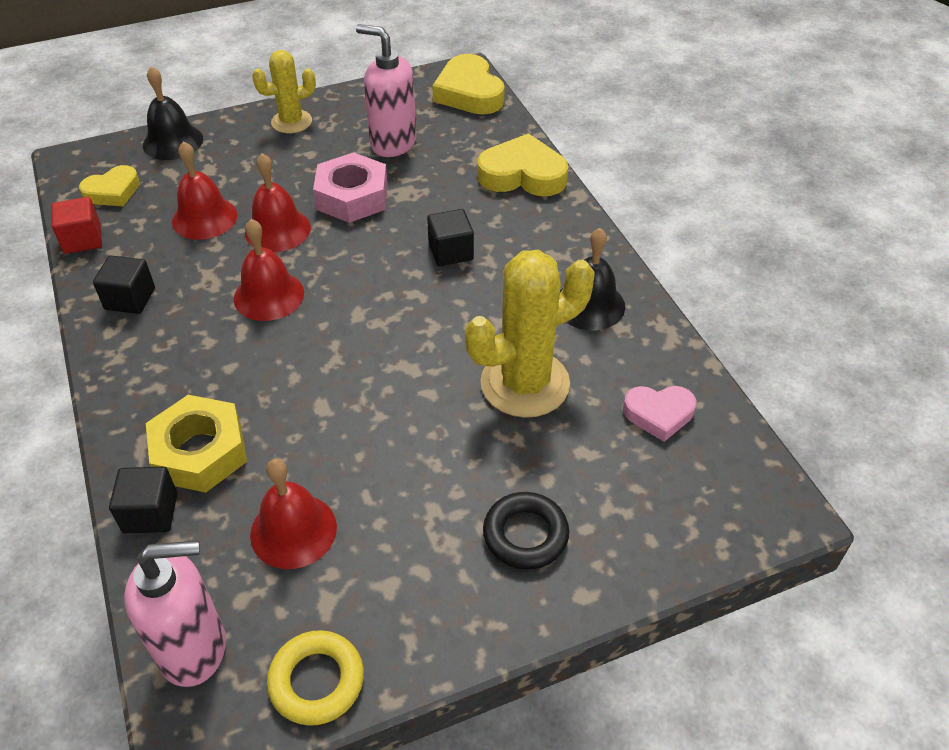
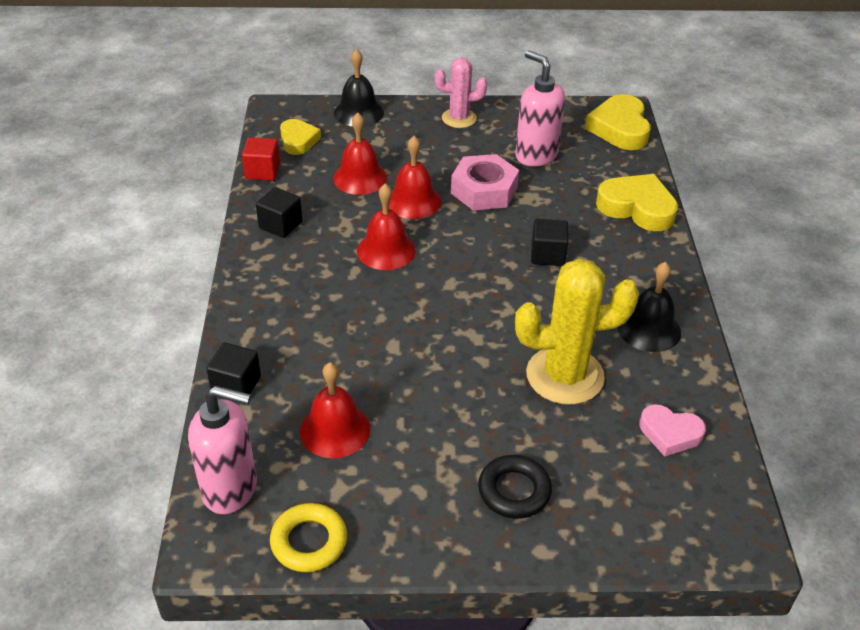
camera: 20 degrees right, 5 degrees down
yellow heart [79,165,140,206] -> yellow heart turned 90 degrees counterclockwise [280,119,321,155]
yellow nut [146,395,247,493] -> none
yellow cactus [252,50,316,133] -> pink cactus [435,58,487,128]

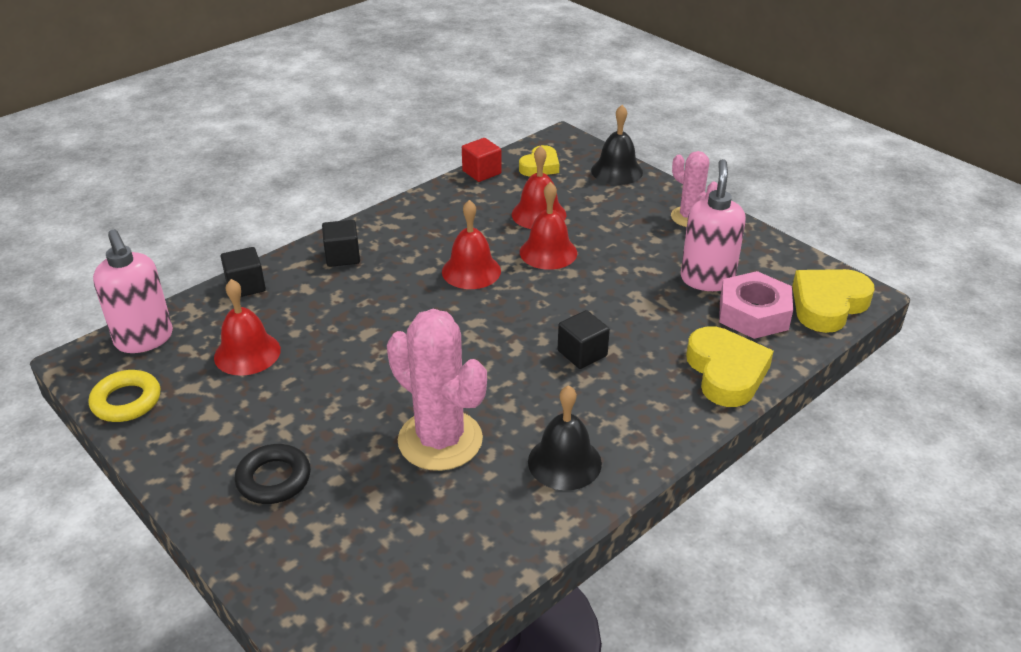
camera: 50 degrees right, 5 degrees down
black cube [256,187,302,238] -> black cube moved to [322,220,360,267]
pink nut [451,154,519,210] -> pink nut moved to [719,271,793,339]
yellow cactus [515,258,639,405] -> pink cactus [387,309,487,471]
pink heart [640,404,706,457] -> none

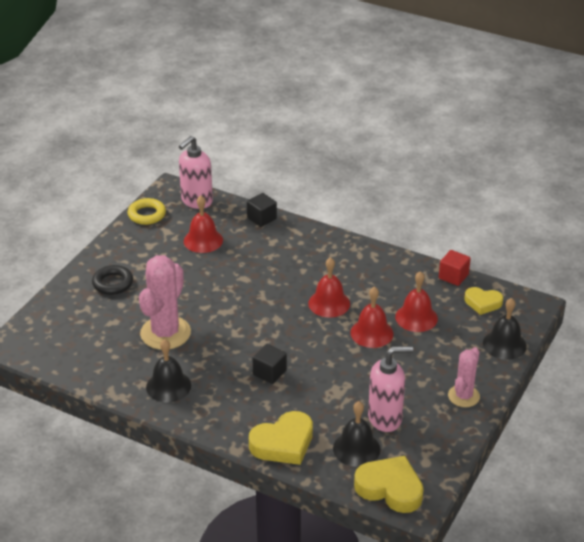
camera: 70 degrees right, 0 degrees up
black cube [322,220,360,267] -> none
pink nut [719,271,793,339] -> black bell [333,401,380,467]

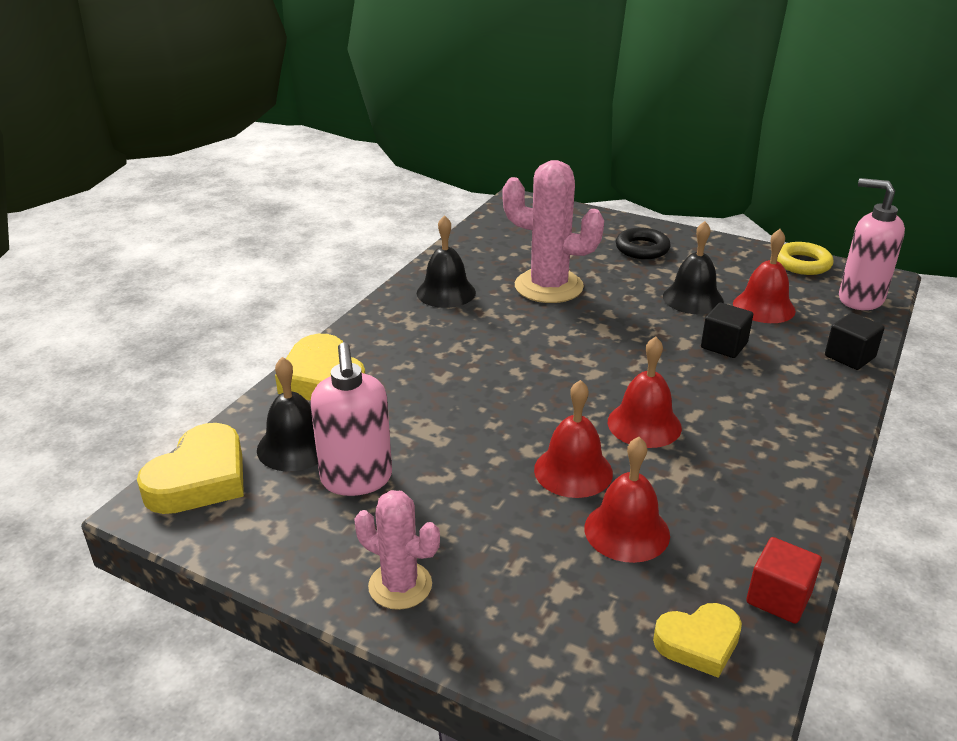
camera: 90 degrees right, 5 degrees down
black cube [252,344,287,384] -> black cube moved to [701,303,753,358]
yellow heart [464,287,503,315] -> yellow heart turned 120 degrees counterclockwise [653,603,742,678]
black bell [483,298,527,360] -> black bell moved to [663,221,724,314]

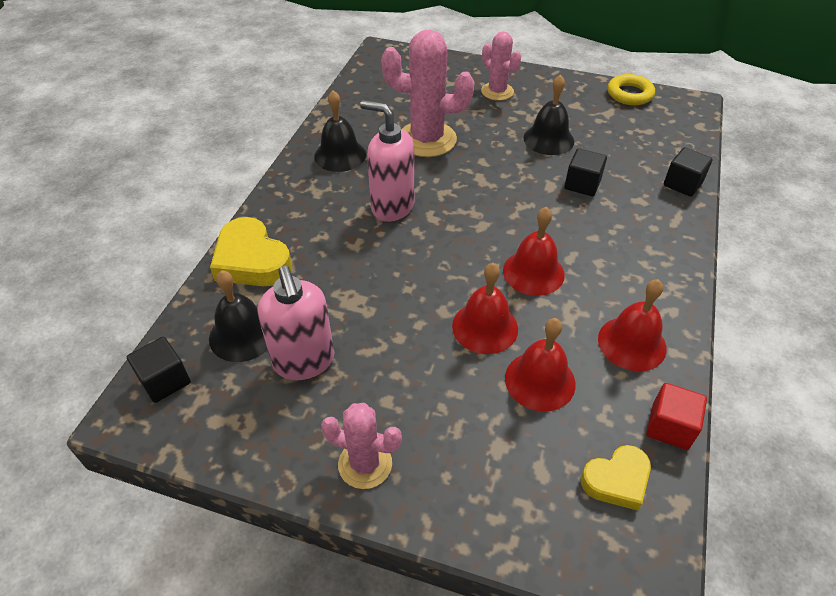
camera: 10 degrees left, 15 degrees up
yellow heart [137,423,244,514] -> black cube [127,337,191,403]
black ring [616,228,671,259] -> pink cactus [481,31,521,101]
red bell [733,229,796,323] -> red bell moved to [598,279,667,371]
pink soap dispenser [839,178,905,310] -> pink soap dispenser moved to [360,100,414,222]

